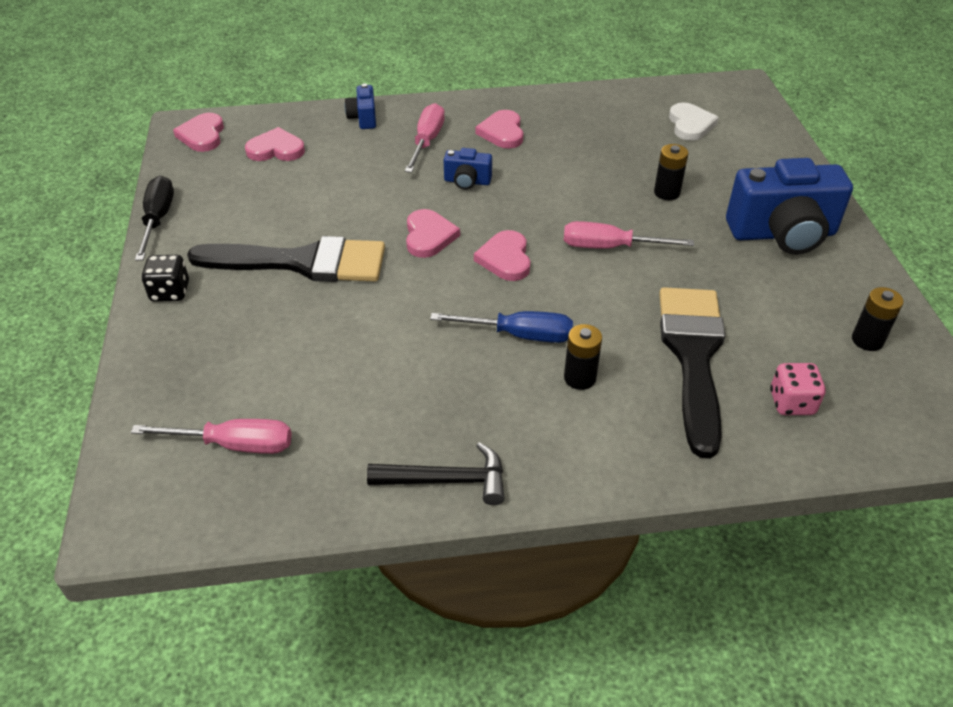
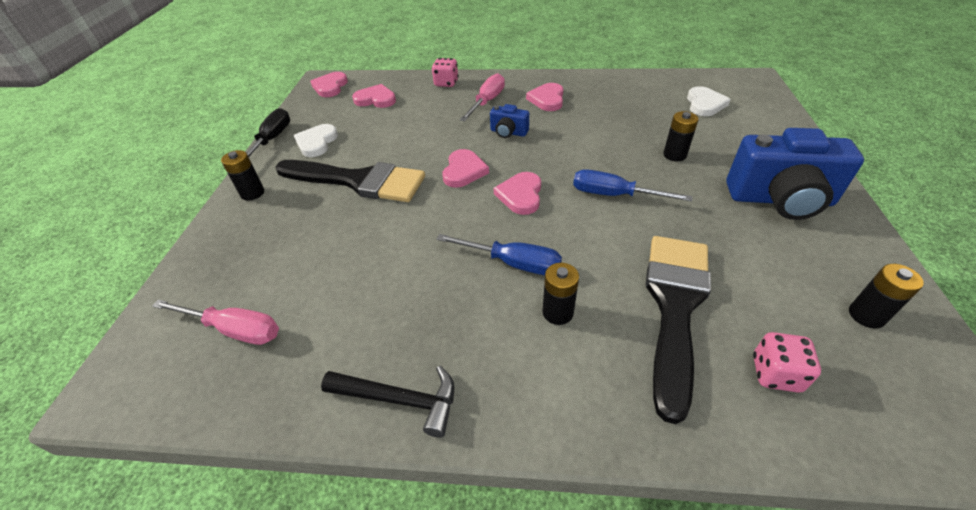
camera: 15 degrees right, 0 degrees up
black dice [141,255,189,302] -> black battery [221,150,264,200]
blue camera [345,84,376,129] -> pink dice [432,58,459,87]
pink screwdriver [564,221,694,249] -> blue screwdriver [573,169,693,201]
none -> white heart [294,124,338,157]

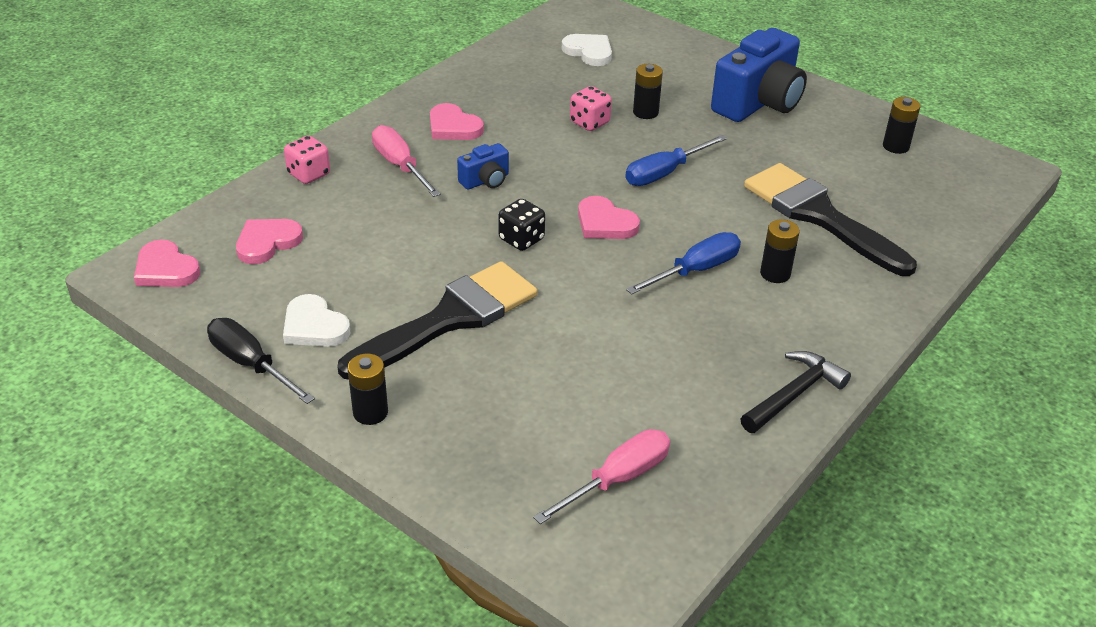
camera: 60 degrees left, 5 degrees down
pink heart [442,149,489,188] -> black dice [499,199,545,251]
pink dice [753,332,821,393] -> pink dice moved to [570,86,612,131]

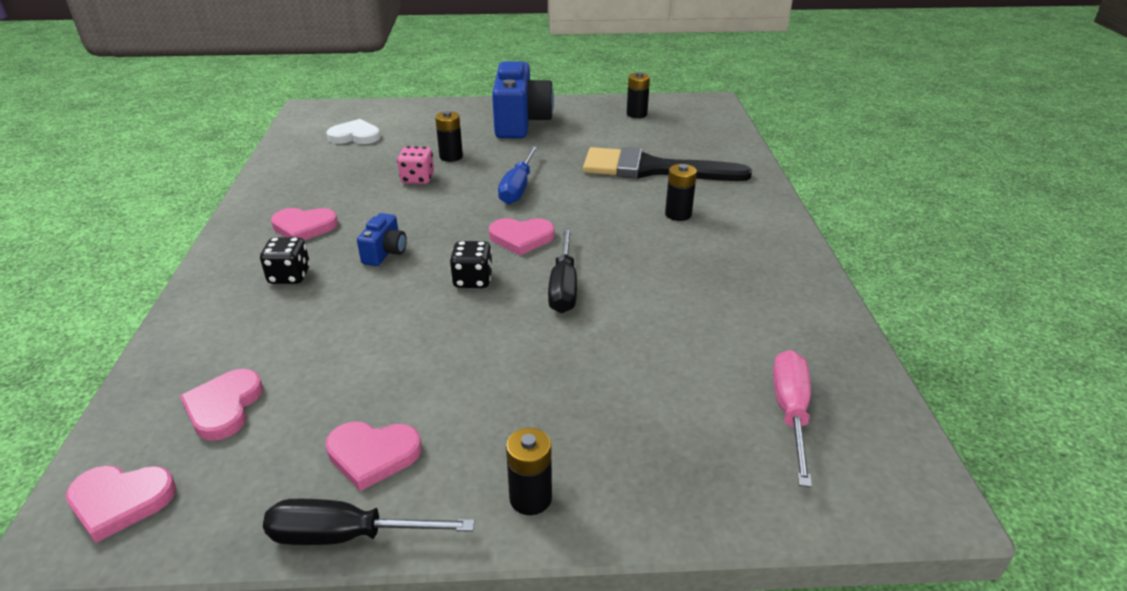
camera: 40 degrees left, 5 degrees down
white heart [283,294,351,347] -> pink heart [325,421,422,491]
pink dice [284,135,330,184] -> none
black brush [338,261,538,380] -> none
pink screwdriver [372,125,441,197] -> black dice [260,237,310,284]
blue screwdriver [626,232,741,295] -> none
black hammer [741,351,851,433] -> none
none -> black screwdriver [548,228,577,313]

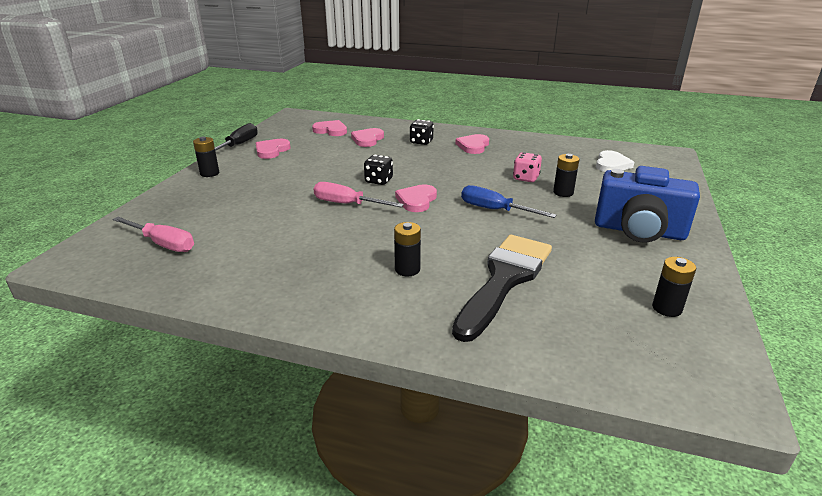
camera: 110 degrees right, 5 degrees down
pink heart [66,466,176,543] -> pink heart moved to [351,128,384,147]
blue camera [357,213,407,266] -> none
black screwdriver [548,228,577,313] -> pink screwdriver [314,182,404,207]

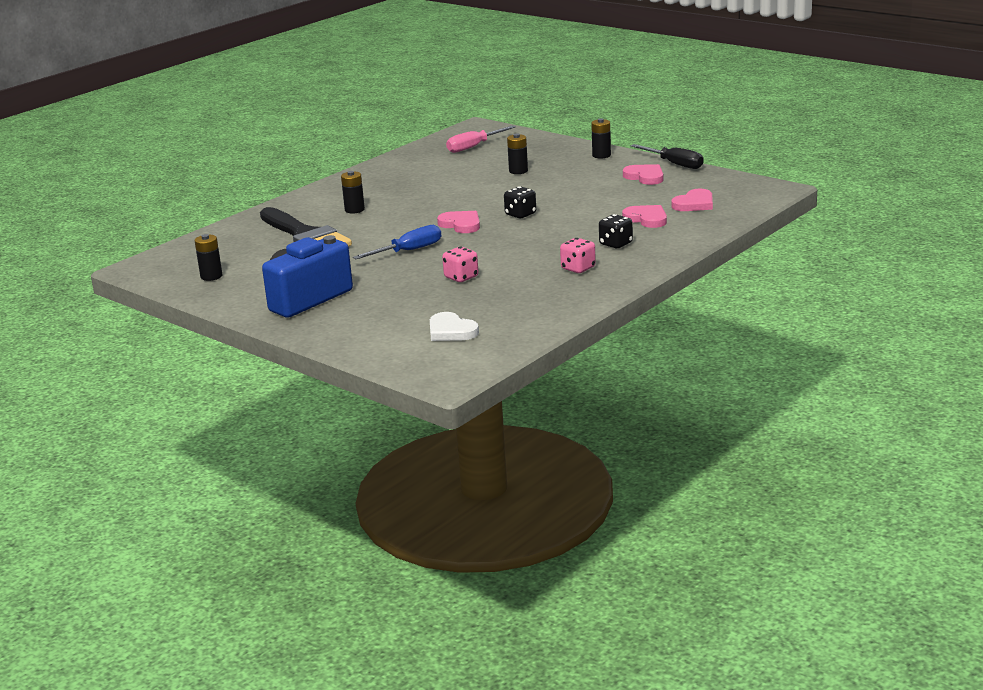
camera: 115 degrees right, 5 degrees down
pink screwdriver [314,182,404,207] -> none
pink heart [455,134,489,154] -> pink dice [560,238,596,273]
black battery [553,154,579,197] -> black battery moved to [507,134,528,174]

